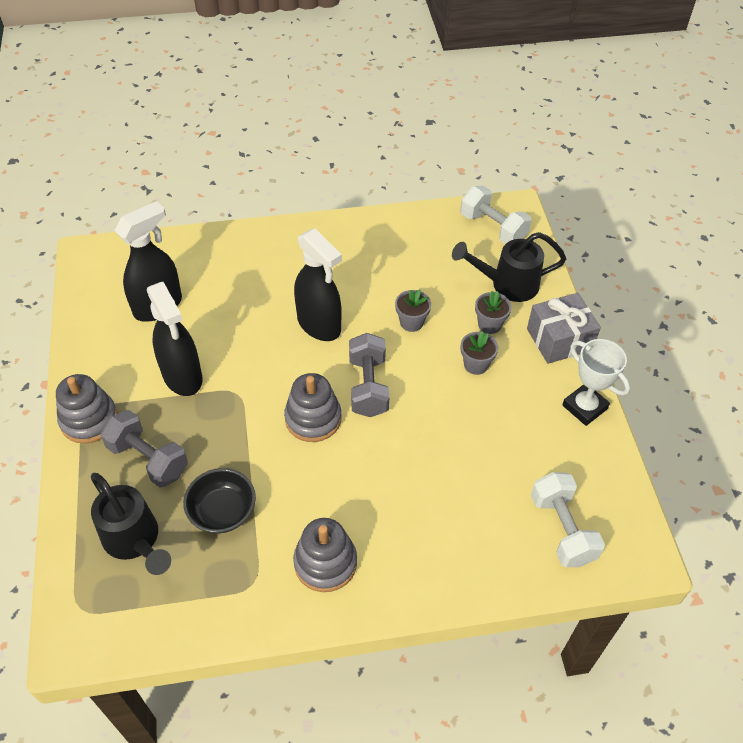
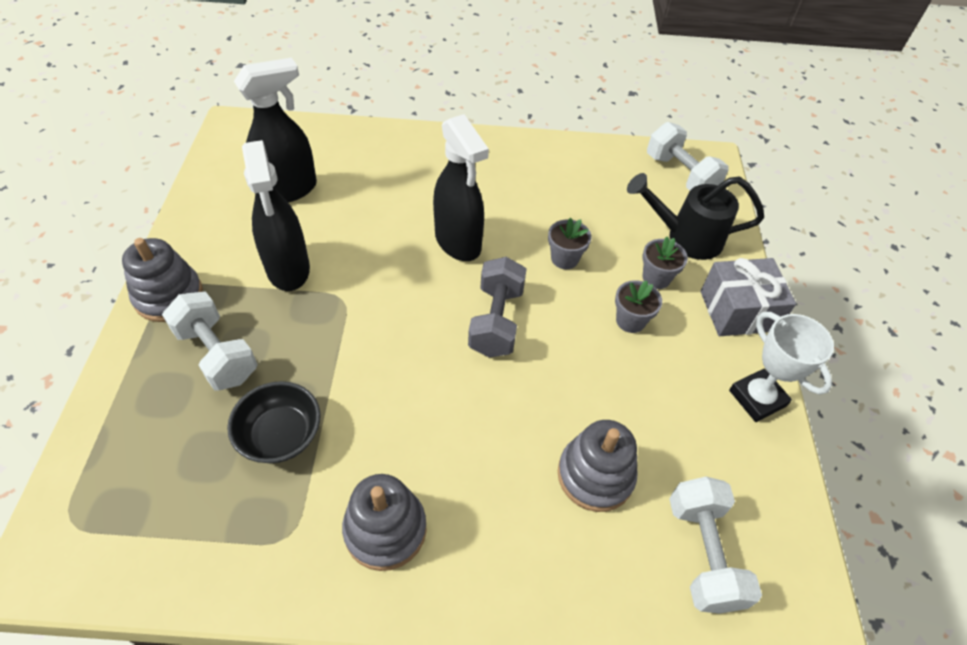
camera: 10 degrees right, 0 degrees up
black watering can [91,473,171,575] -> none
grey dumbbell [101,410,188,488] -> white dumbbell [162,292,258,390]
grey stacking toy [284,373,341,442] -> grey stacking toy moved to [558,420,638,512]

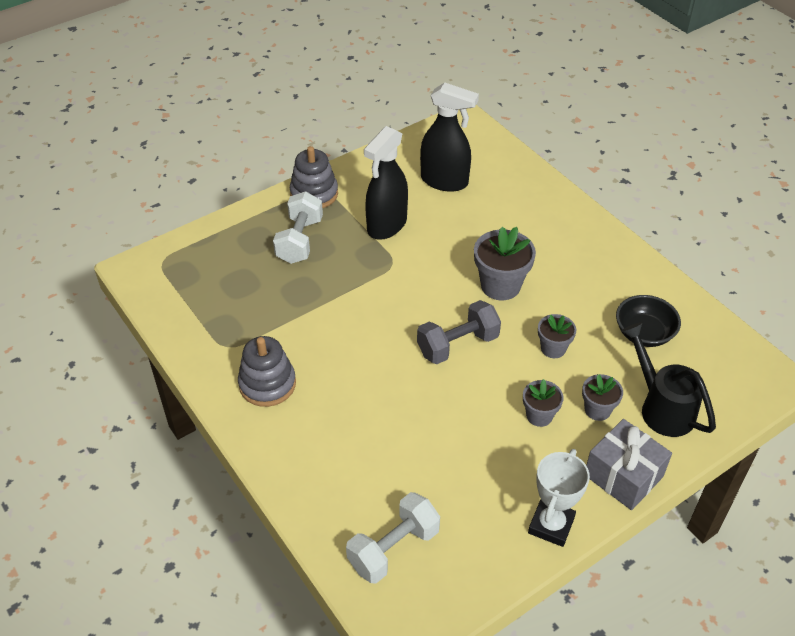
camera: 55 degrees right, 5 degrees down
black bowl [227,381,321,463] -> black bowl moved to [616,295,681,347]
black spray bottle [433,114,489,261] -> grey flower pot [474,227,536,300]
grey stacking toy [558,420,638,512] -> none
white dumbbell [647,122,729,191] -> none

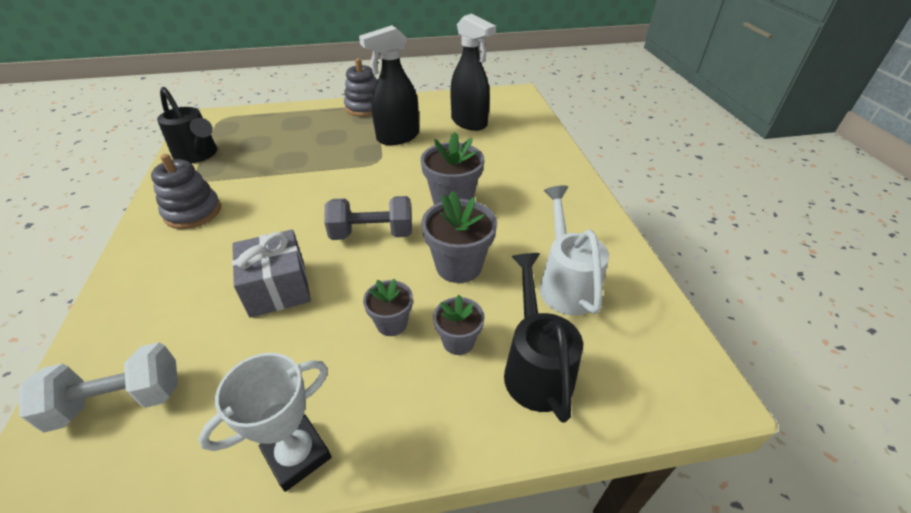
camera: 25 degrees right, 5 degrees down
white dumbbell [273,191,323,264] -> none
grey flower pot [538,314,576,358] -> grey flower pot [421,191,497,283], size x1.68
grey gift [586,419,672,510] -> grey gift moved to [232,230,311,318]
black bowl [616,295,681,347] -> white watering can [540,186,609,315]
none -> black watering can [157,87,217,164]

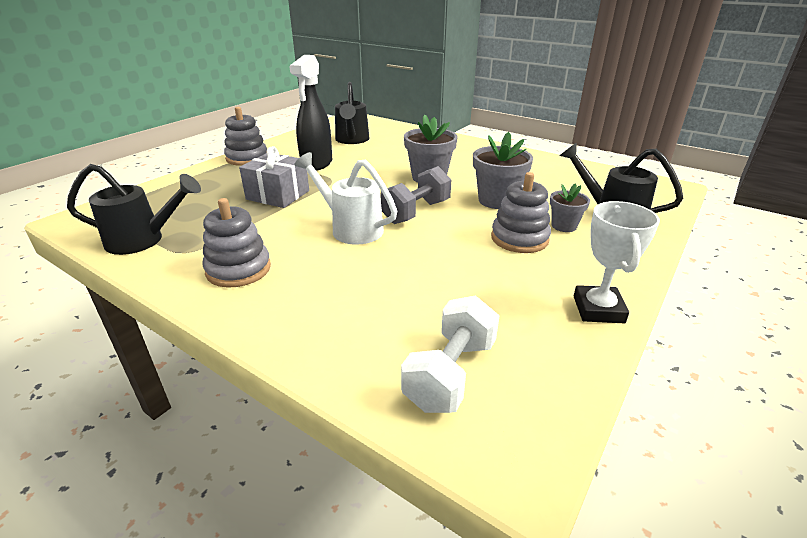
camera: 45 degrees left, 10 degrees down
grey gift [232,230,311,318] -> grey gift moved to [239,146,309,208]
grey flower pot [363,278,413,336] -> grey stacking toy [491,172,551,253]
black spray bottle [450,14,496,131] -> black watering can [335,82,369,144]
white watering can [540,186,609,315] -> white watering can moved to [294,152,397,245]

